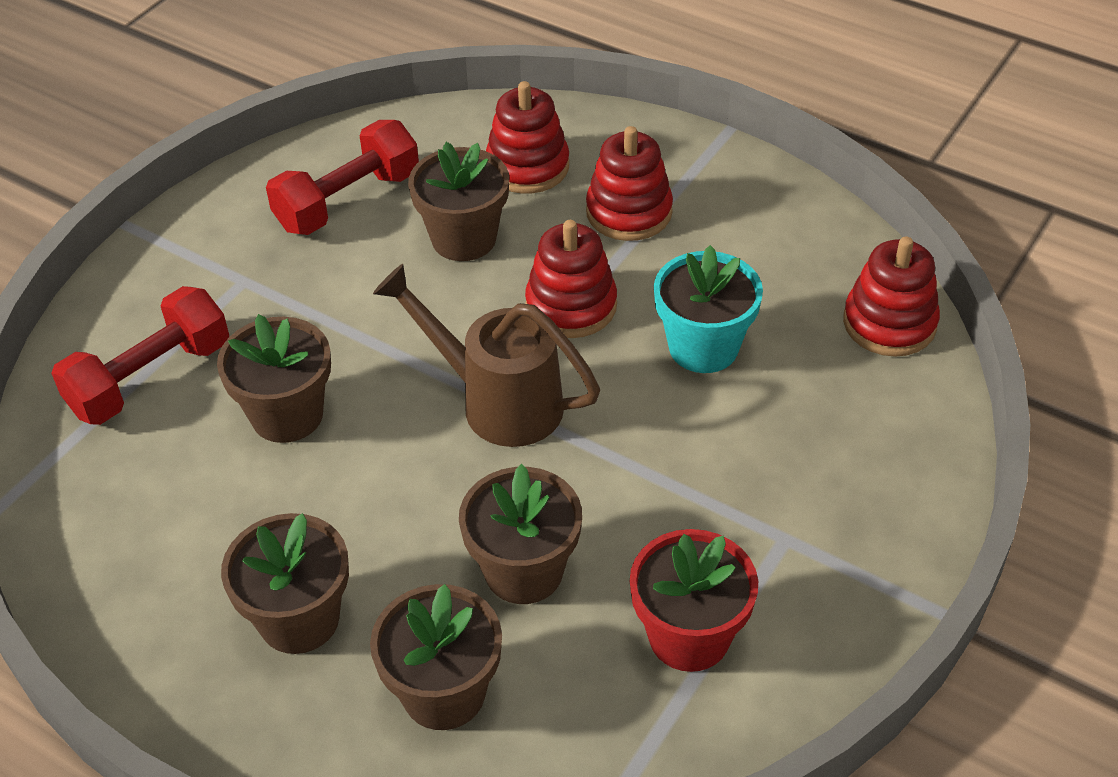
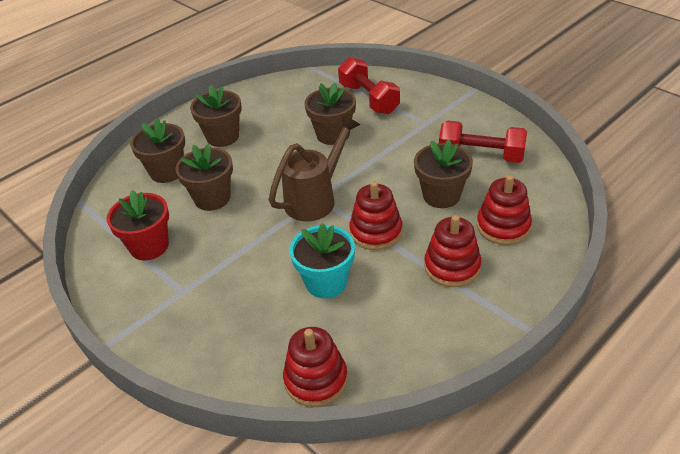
camera: 105 degrees right, 5 degrees down
red dumbbell [266,120,419,235] -> red dumbbell turned 45 degrees counterclockwise [439,121,527,163]

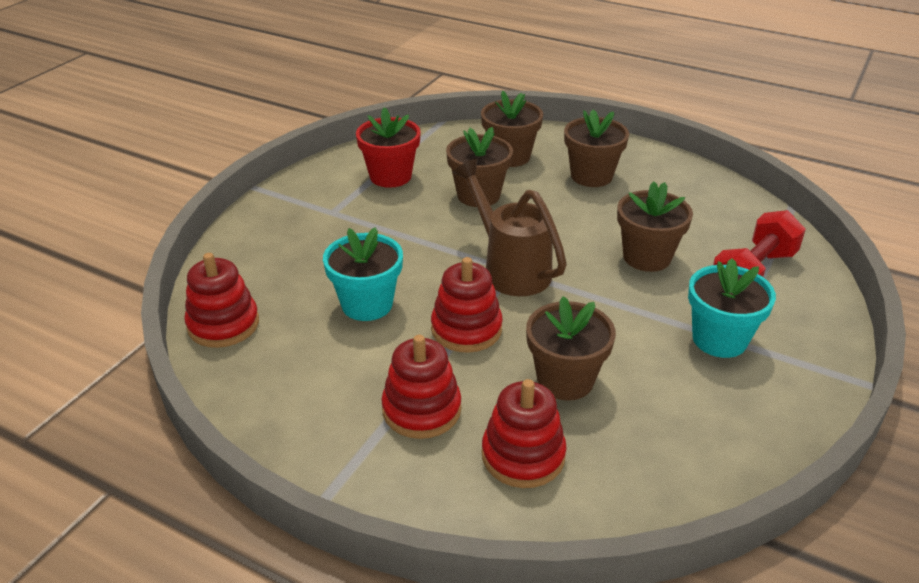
camera: 70 degrees right, 5 degrees down
brown watering can [269,115,360,222] -> brown watering can turned 150 degrees counterclockwise [453,159,567,296]
red dumbbell [439,121,527,163] -> none
none -> turquoise flower pot [688,258,776,358]

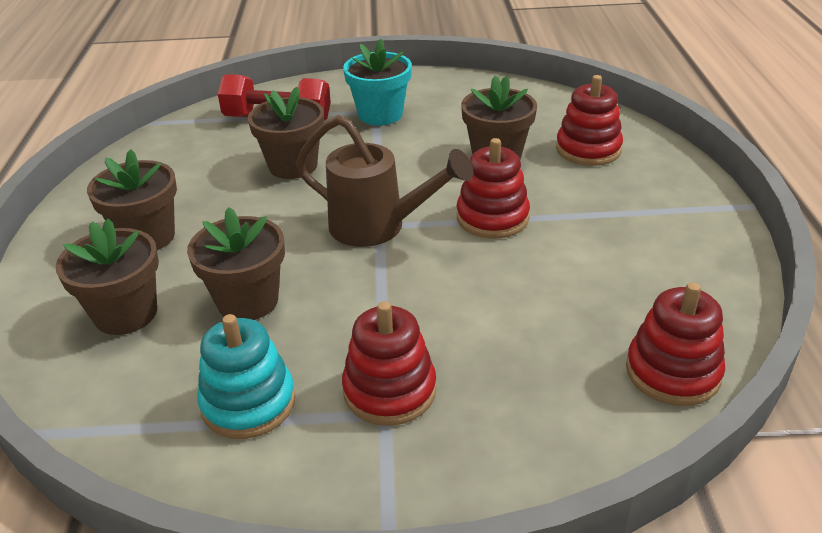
camera: 120 degrees left, 0 degrees up
turquoise flower pot [323,227,403,321] -> none
red flower pot [356,107,421,188] -> turquoise stacking toy [197,314,296,439]
red stacking toy [381,335,461,439] -> red stacking toy moved to [342,301,437,426]
brown watering can [453,159,567,296] -> brown watering can turned 90 degrees counterclockwise [296,115,473,247]

